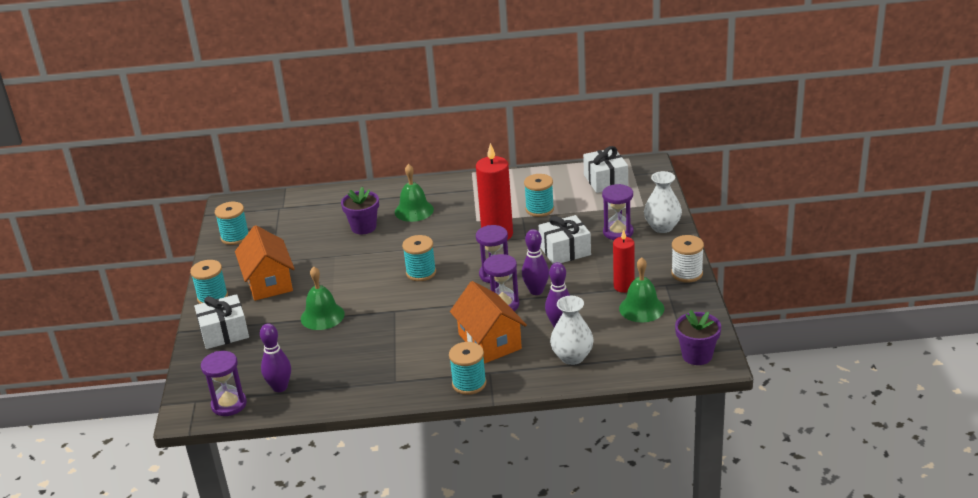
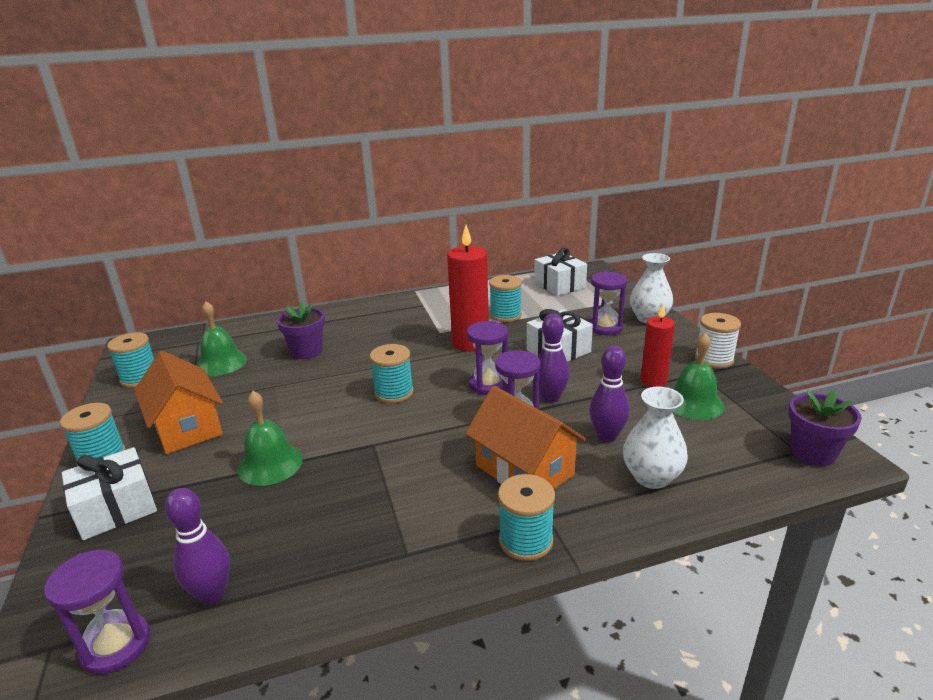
camera: 15 degrees left, 5 degrees down
green bell [395,164,434,222] -> green bell moved to [197,301,247,376]

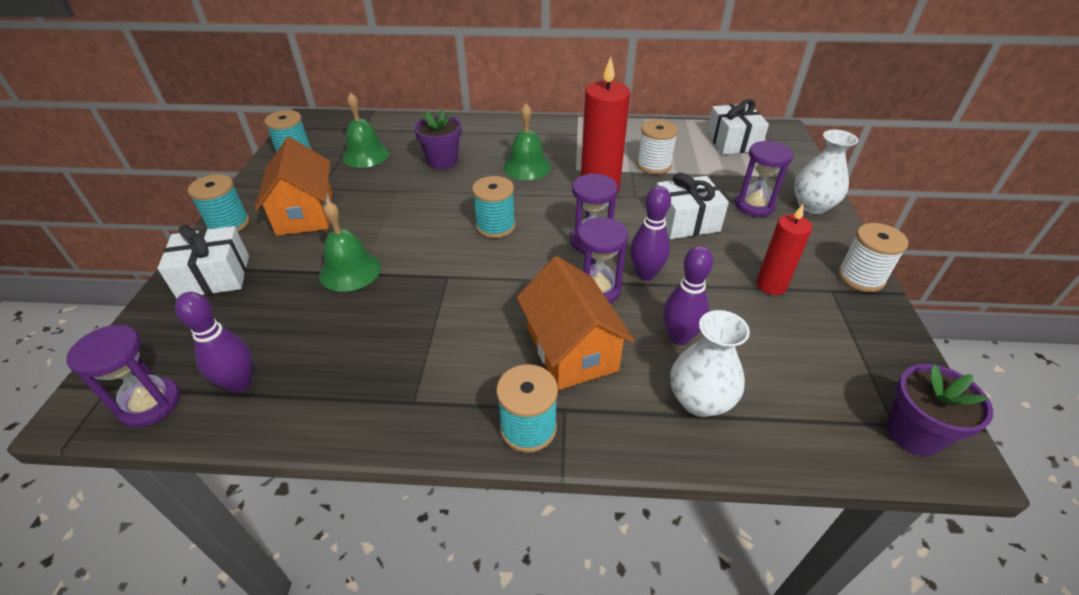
camera: 20 degrees right, 15 degrees up
turquoise spool [489,275,522,322] -> white spool [637,120,678,174]
green bell [673,333,724,420] -> green bell moved to [503,103,551,180]

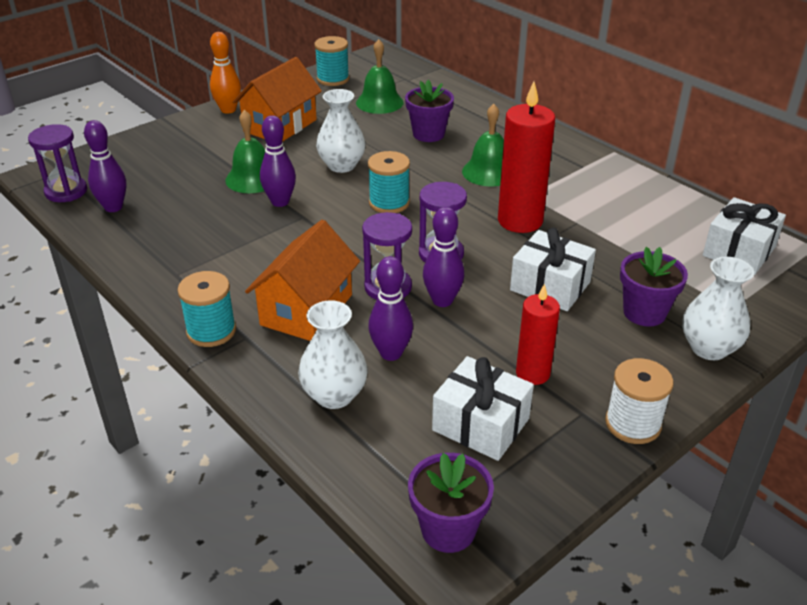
camera: 45 degrees right, 5 degrees down
white gift [157,225,249,298] -> white gift moved to [432,356,534,461]
turquoise spool [188,174,249,232] -> orange bowling pin [210,32,241,113]
white spool [637,120,678,174] -> none
purple hourglass [735,141,794,217] -> purple flower pot [620,247,688,327]
none -> purple bowling pin [260,115,296,207]
none -> white vase [316,89,365,173]

